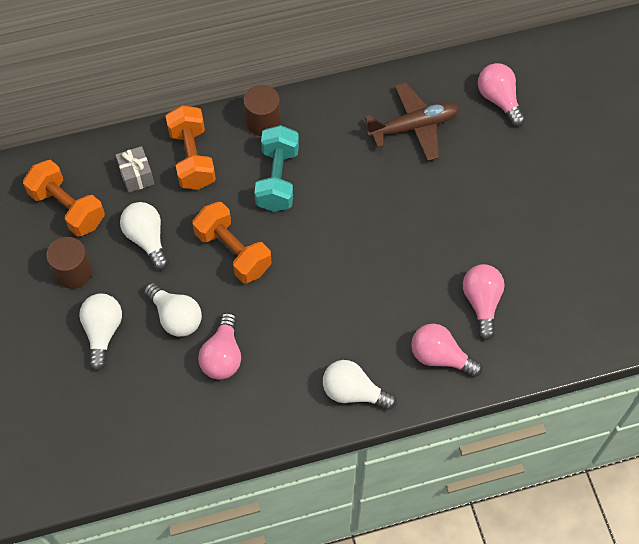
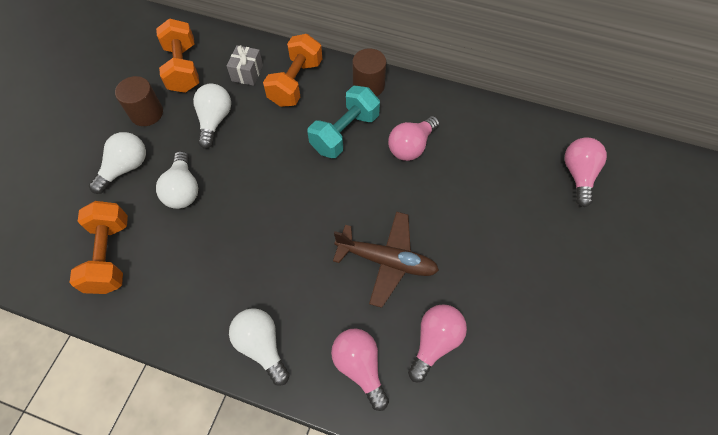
camera: 35 degrees right, 0 degrees up
orange dumbbell [192,202,272,283] -> orange dumbbell moved to [70,201,128,294]
pink light bulb [198,313,241,379] -> pink light bulb moved to [388,116,439,161]
brown plane [365,82,459,161] -> brown plane moved to [333,211,439,308]

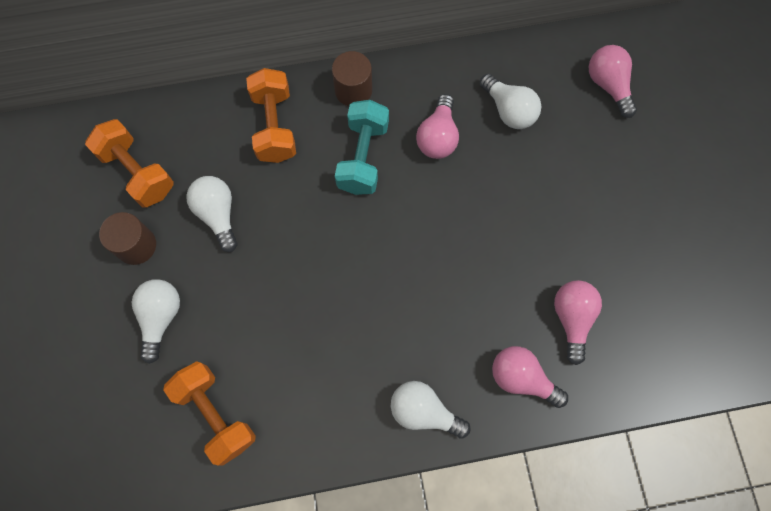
camera: 30 degrees left, 10 degrees up
white light bulb [156,151,198,209] -> white light bulb moved to [480,74,541,129]
grey gift [227,45,263,86] -> none
brown plane [333,211,439,308] -> none

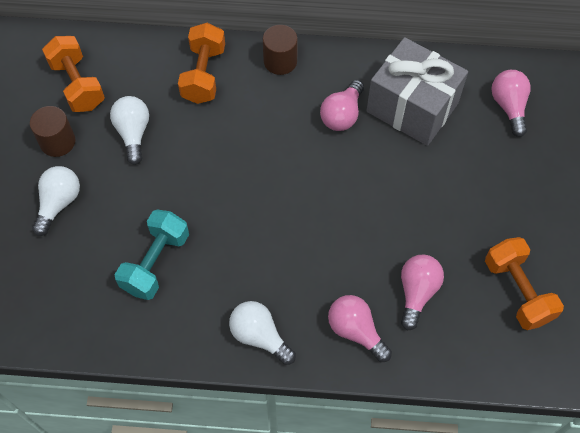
camera: 15 degrees right, 10 degrees down
orange dumbbell [163,361,256,466] -> orange dumbbell moved to [485,237,564,330]
turquoise dumbbell [335,100,389,195] -> turquoise dumbbell moved to [114,209,189,300]
white light bulb [480,74,541,129] -> grey gift [367,37,468,146]

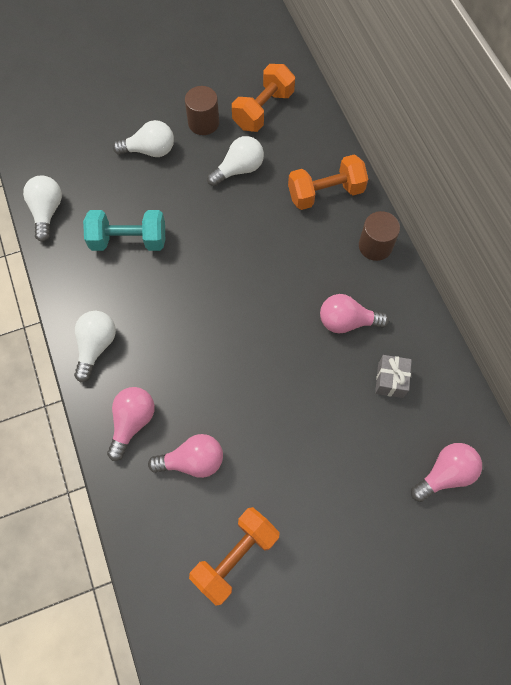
camera: 65 degrees right, 5 degrees up
grey gift [367,37,468,146] -> grey gift [375,355,412,398], size x0.43
none -> white light bulb [23,175,62,242]

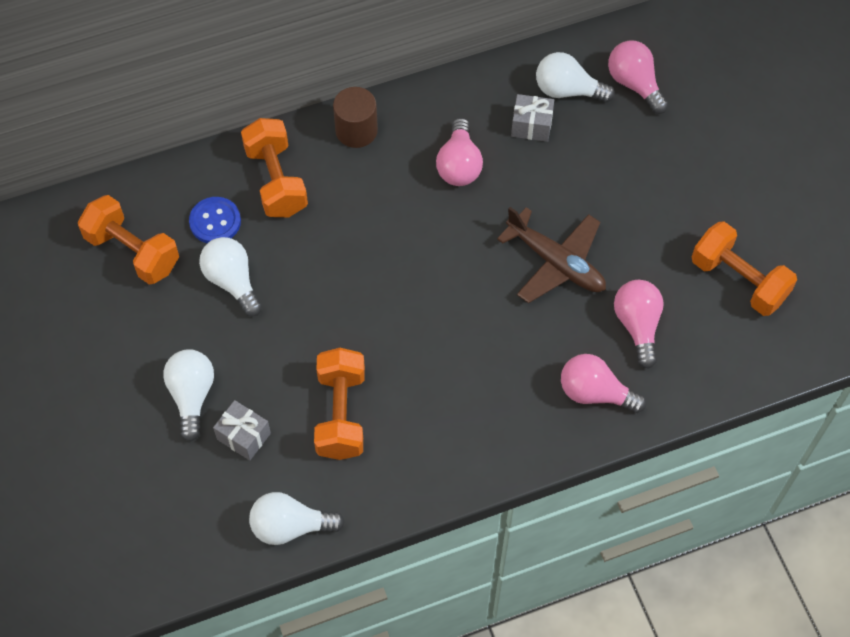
camera: 90 degrees left, 5 degrees down
white light bulb [74,311,116,382] -> white light bulb moved to [536,52,615,103]
turquoise dumbbell [83,210,165,251] -> orange dumbbell [314,348,365,460]
brown cylinder [185,86,219,135] -> none
none -> blue button [189,197,241,243]
none -> grey gift [213,400,271,461]
none -> brown plane [497,207,606,303]

